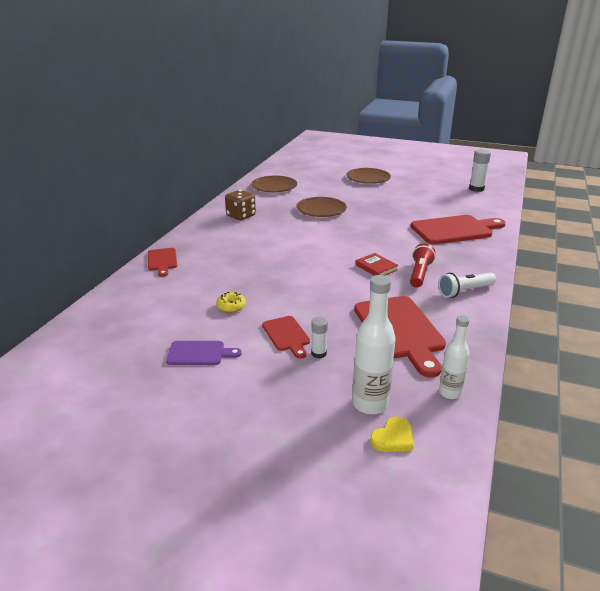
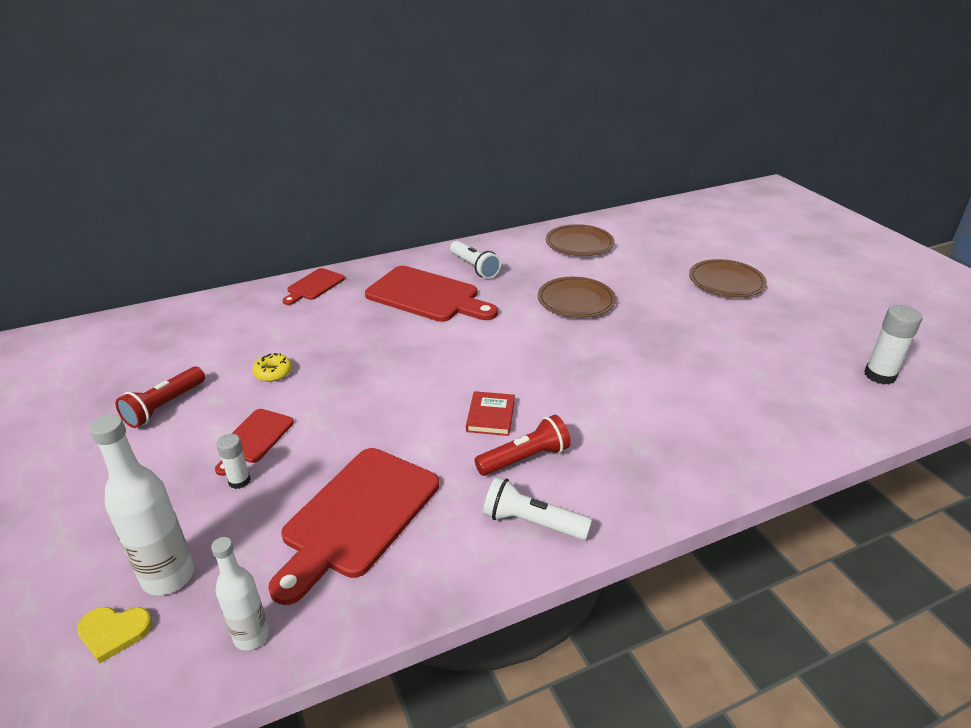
camera: 45 degrees right, 5 degrees up
purple cutting board [166,341,242,365] -> red flashlight [115,367,205,428]
brown dice [225,190,256,220] -> white flashlight [450,241,501,279]
red cutting board [411,215,506,245] -> red cutting board moved to [365,266,498,322]

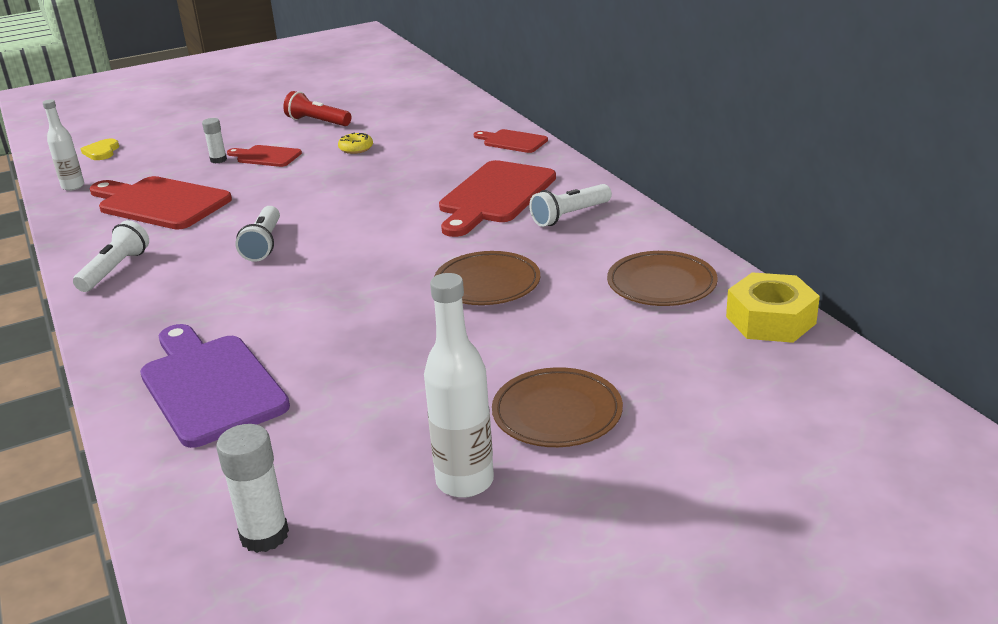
camera: 90 degrees right, 5 degrees down
white bottle [89,414,194,595] -> white bottle moved to [424,273,494,498]
red book [466,391,515,436] -> white flashlight [235,206,280,262]
red flashlight [475,415,571,476] -> none
none -> purple cutting board [140,324,290,448]
none -> yellow nut [726,272,820,343]

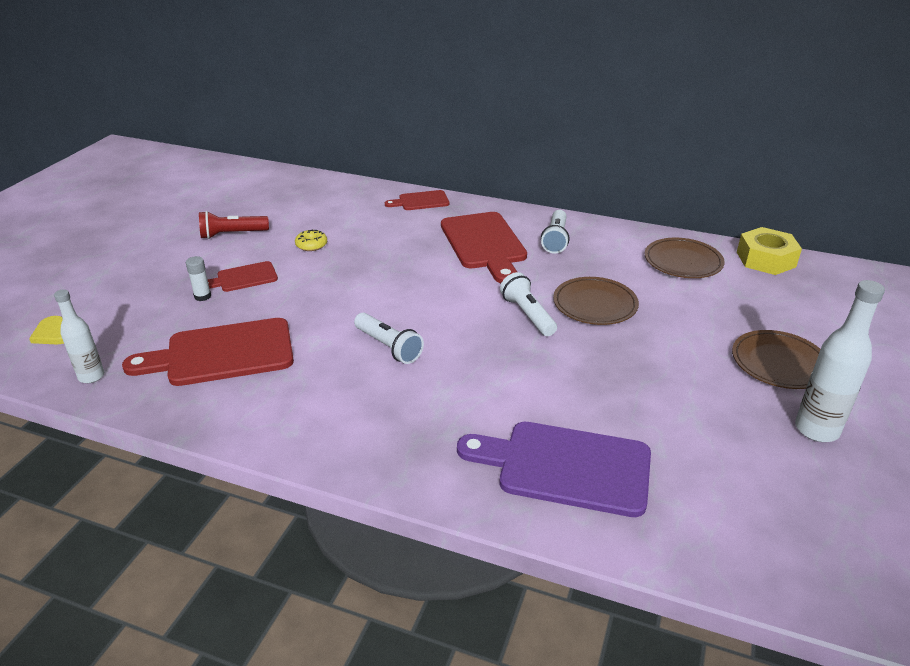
camera: 45 degrees left, 5 degrees up
white flashlight [73,220,149,292] -> white flashlight moved to [500,272,557,336]
white glue stick [217,424,289,553] -> none

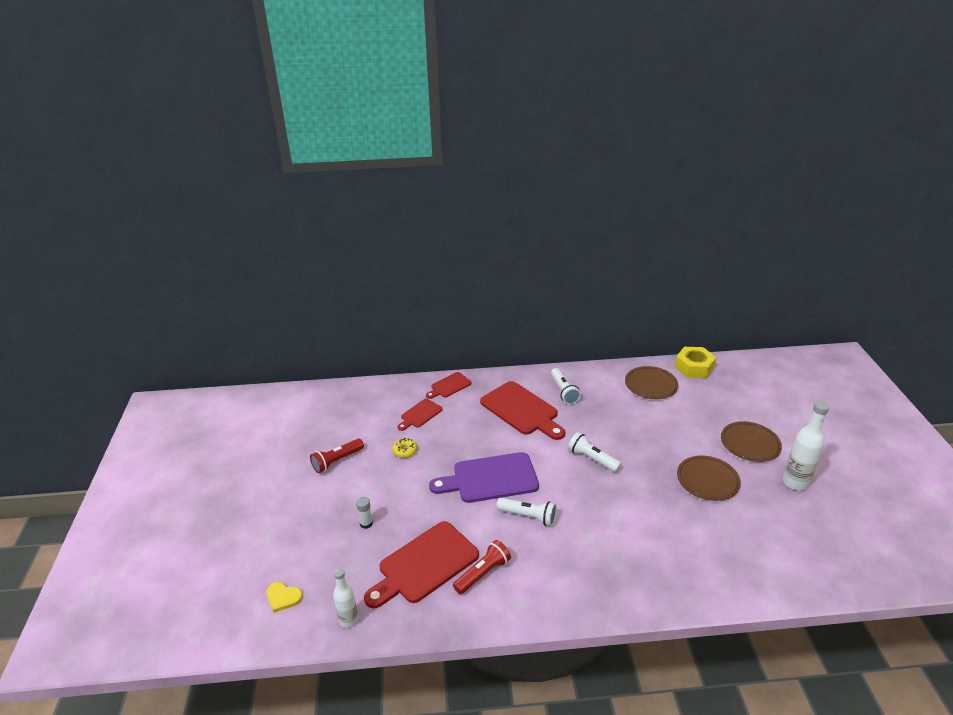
camera: 25 degrees left, 0 degrees up
red cutting board [208,261,278,292] -> red cutting board moved to [397,399,443,431]
purple cutting board [457,422,651,517] -> purple cutting board moved to [429,452,539,503]
brown plate [553,277,639,325] -> brown plate moved to [677,456,741,501]
none -> red flashlight [453,540,511,594]

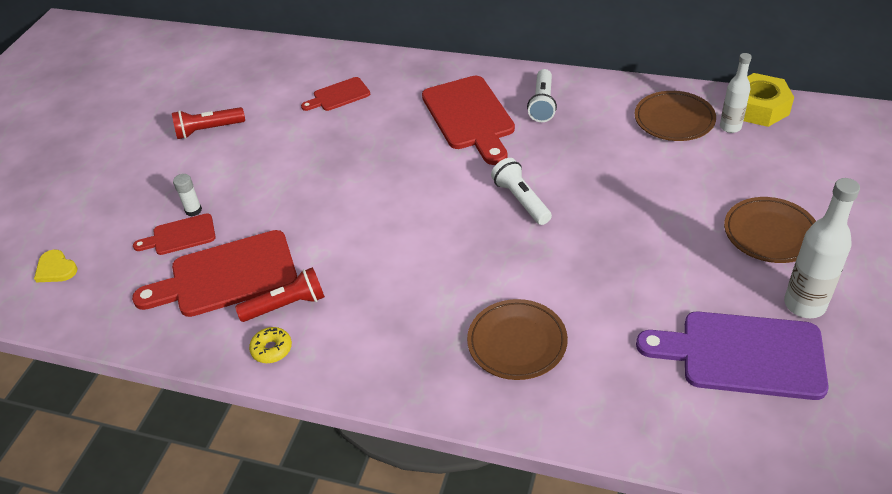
camera: 25 degrees right, 10 degrees up
white bottle [333,568,359,628] -> white bottle moved to [720,53,752,133]
yellow donut [392,438,417,458] -> yellow donut moved to [249,327,292,363]
red cutting board [426,372,472,399] -> red cutting board moved to [133,213,216,255]
purple cutting board [429,452,539,503] -> purple cutting board moved to [636,312,829,400]
white flashlight [497,498,557,526] -> none
brown plate [677,456,741,501] -> brown plate moved to [467,299,568,380]

